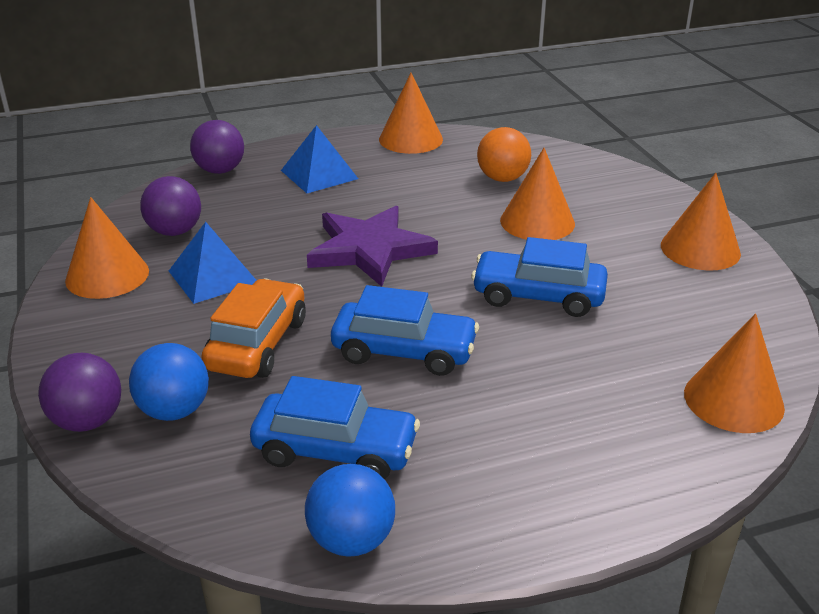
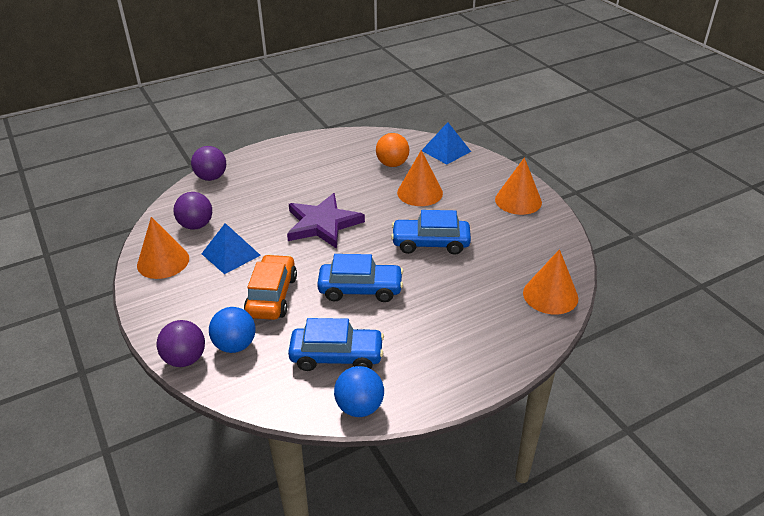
camera: 10 degrees left, 5 degrees up
blue pyramid [281,125,358,193] -> blue pyramid moved to [422,122,471,165]
orange cone [379,73,443,154] -> none

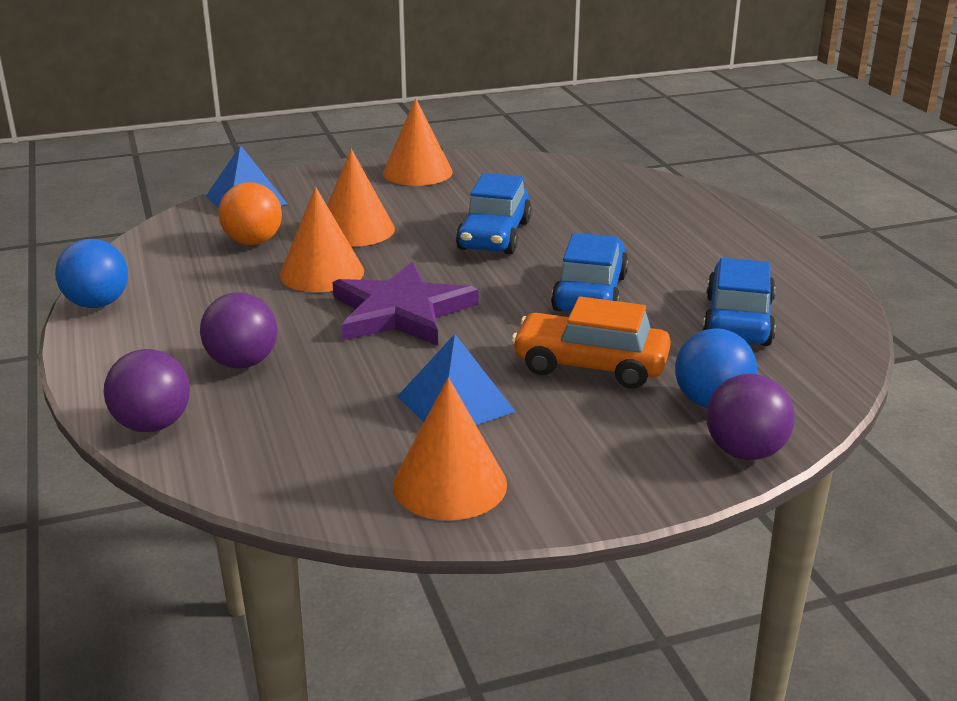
camera: 80 degrees left, 10 degrees down
purple ball [173,192,212,230] -> purple ball moved to [200,292,277,368]
blue ball [334,366,384,417] -> blue ball moved to [55,239,128,308]
orange cone [523,249,578,315] -> orange cone moved to [279,187,364,292]

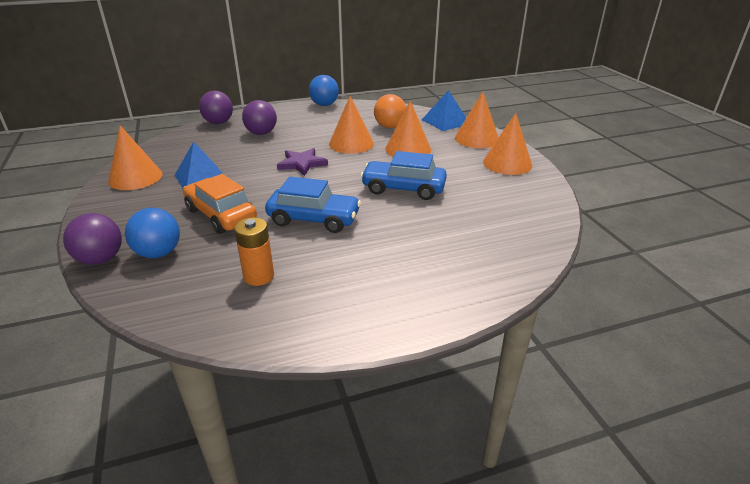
camera: 90 degrees right, 5 degrees up
purple star [333,262,478,346] -> purple star [277,148,328,176], size x0.62
orange car [511,297,671,389] -> orange car turned 60 degrees counterclockwise [183,174,257,234]
blue car [702,258,776,346] -> orange battery [234,217,274,286]
none -> orange cone [455,92,499,148]

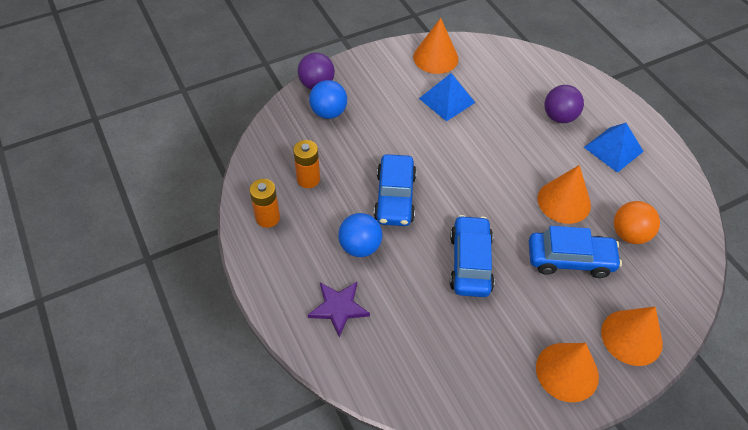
camera: 80 degrees right, 20 degrees up
orange car [183,174,257,234] -> none
purple ball [199,91,233,124] -> none
purple star [277,148,328,176] -> purple star moved to [308,282,370,337]
blue ball [309,75,339,106] -> blue ball moved to [338,213,382,257]
orange cone [385,100,431,157] -> blue car [529,226,622,278]
blue pyramid [422,90,466,131] -> blue pyramid moved to [584,123,644,173]
none -> orange battery [249,179,280,228]

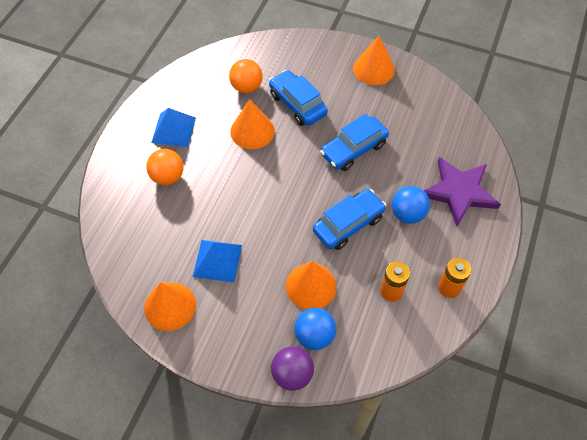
camera: 130 degrees left, 5 degrees up
purple star [308,282,370,337] -> purple star [424,157,501,227], size x1.61
purple ball [544,85,584,123] -> orange ball [146,149,183,185]
orange cone [601,307,663,366] -> orange cone moved to [286,261,337,309]

